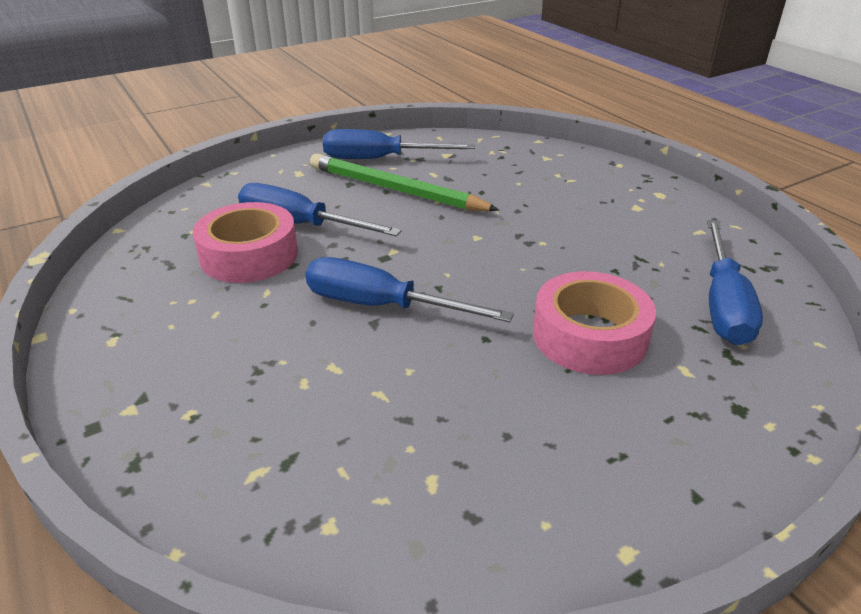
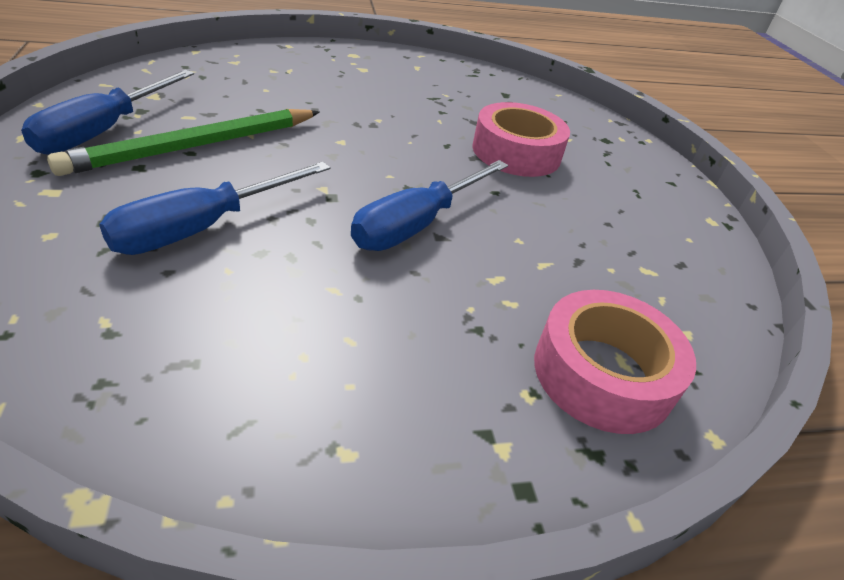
camera: 75 degrees left, 5 degrees up
pink tape [193,202,298,283] -> pink tape moved to [534,290,696,434]
blue screwdriver [707,220,763,345] -> none

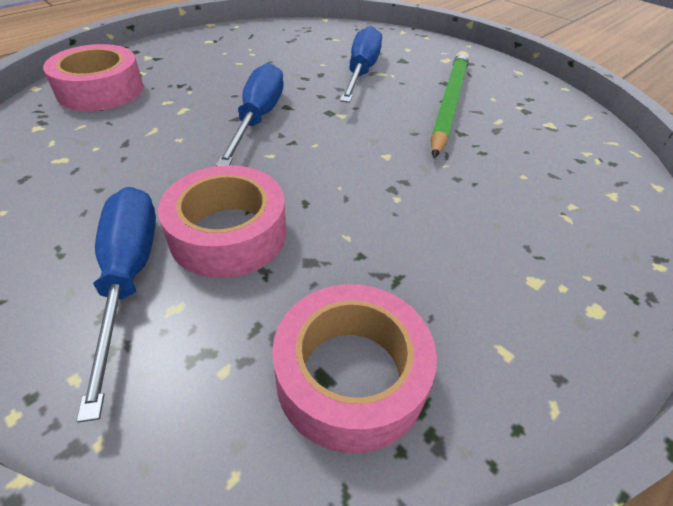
camera: 150 degrees right, 5 degrees up
blue screwdriver [21,70,194,155] -> blue screwdriver moved to [76,187,156,423]
none -> pink tape [272,284,437,453]

